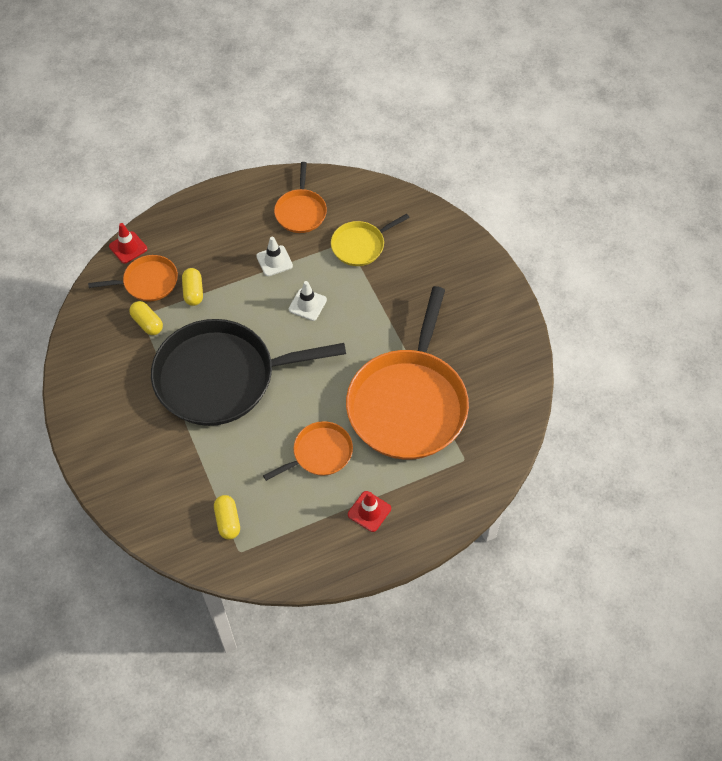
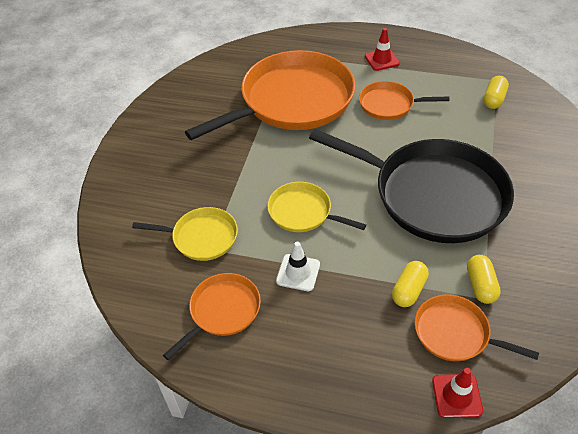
camera: 140 degrees left, 10 degrees down
white traffic cone [289,281,327,321] -> yellow pan [267,182,366,232]

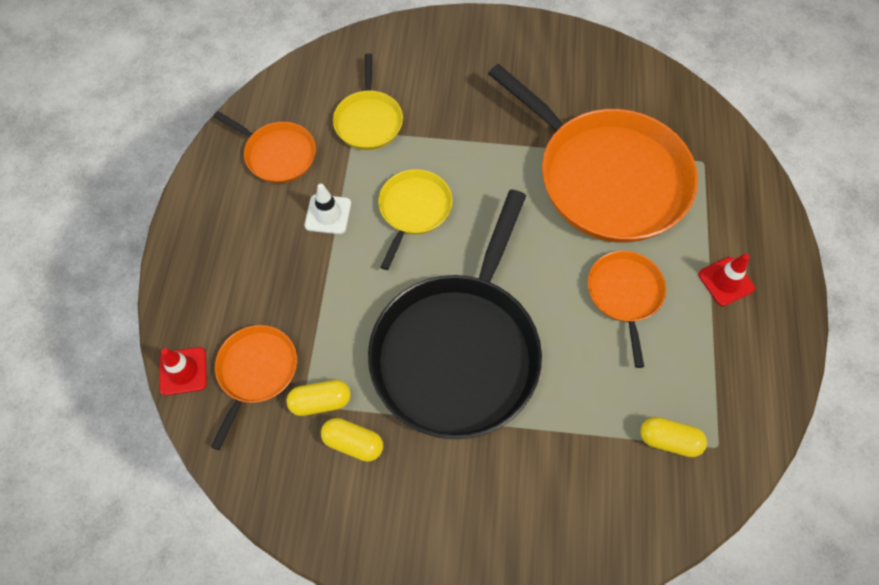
camera: 80 degrees right, 15 degrees up
yellow capsule [392,261,429,307] -> yellow capsule moved to [321,418,383,462]

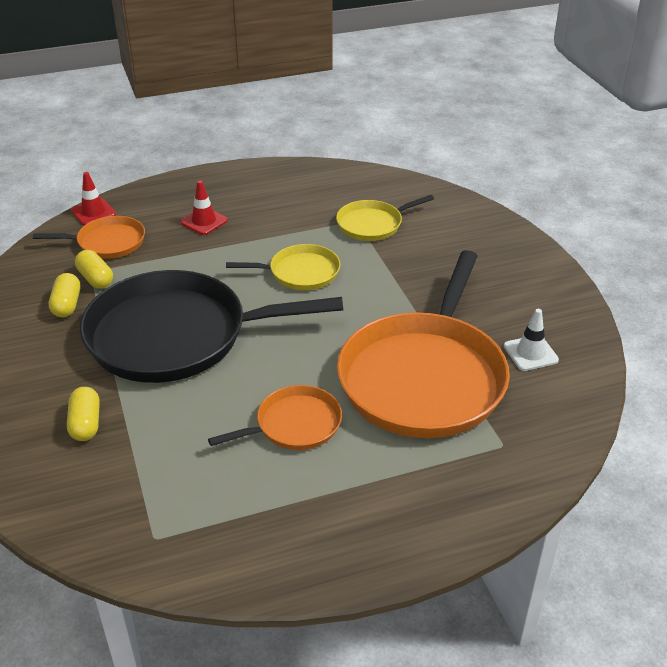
camera: 65 degrees right, 25 degrees down
orange pan [213,111,316,183] -> none
white traffic cone [305,184,351,234] -> white traffic cone moved to [504,309,559,371]
yellow capsule [640,417,707,457] -> yellow capsule moved to [67,387,100,441]
red traffic cone [698,254,755,306] -> red traffic cone moved to [180,181,228,235]

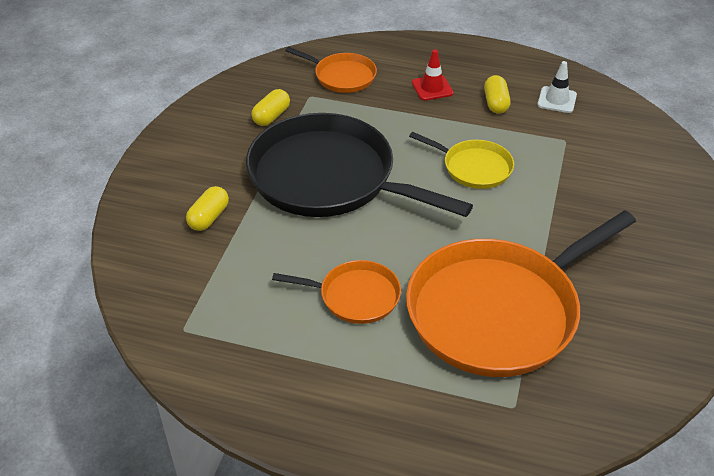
camera: 35 degrees right, 5 degrees up
red traffic cone [71,172,116,225] -> none
yellow capsule [75,250,113,289] -> yellow capsule moved to [484,75,510,114]
yellow pan [336,195,434,241] -> none
white traffic cone [504,309,559,371] -> white traffic cone moved to [537,61,577,113]

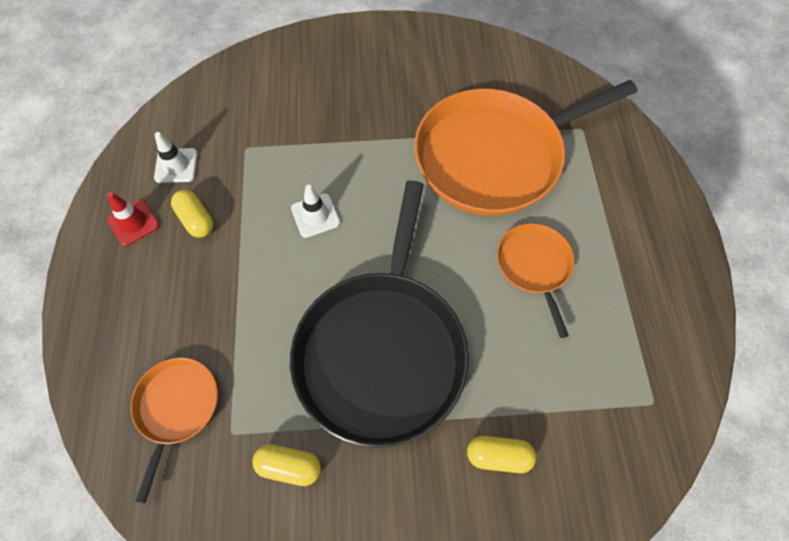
camera: 110 degrees left, 20 degrees up
orange pan [406,210,636,377] -> orange pan turned 120 degrees clockwise [414,80,638,215]
yellow pan [409,132,514,189] -> white traffic cone [291,185,340,238]
red traffic cone [412,49,453,101] -> red traffic cone moved to [107,192,160,246]
yellow capsule [484,75,510,114] -> yellow capsule turned 75 degrees clockwise [171,190,213,238]

